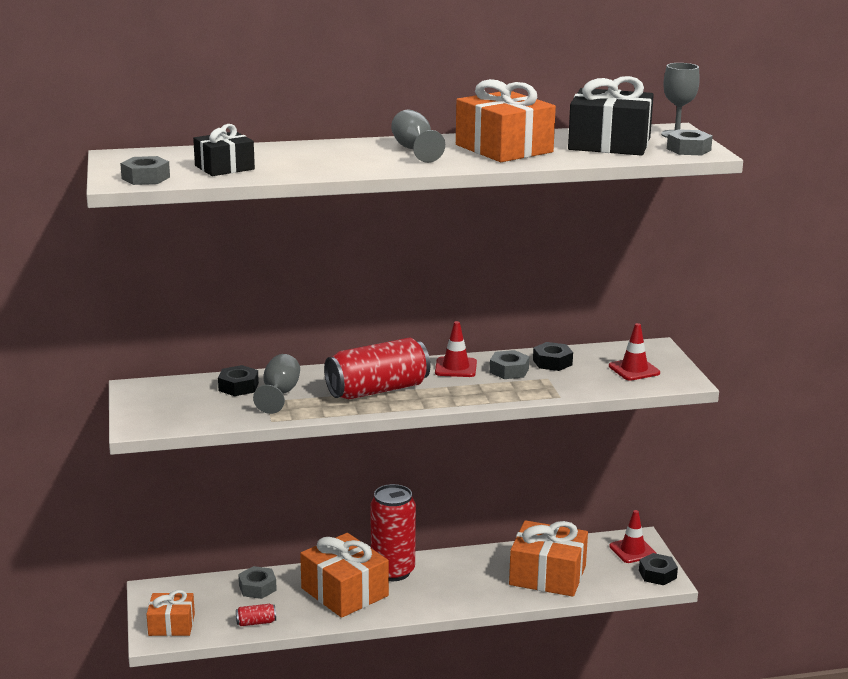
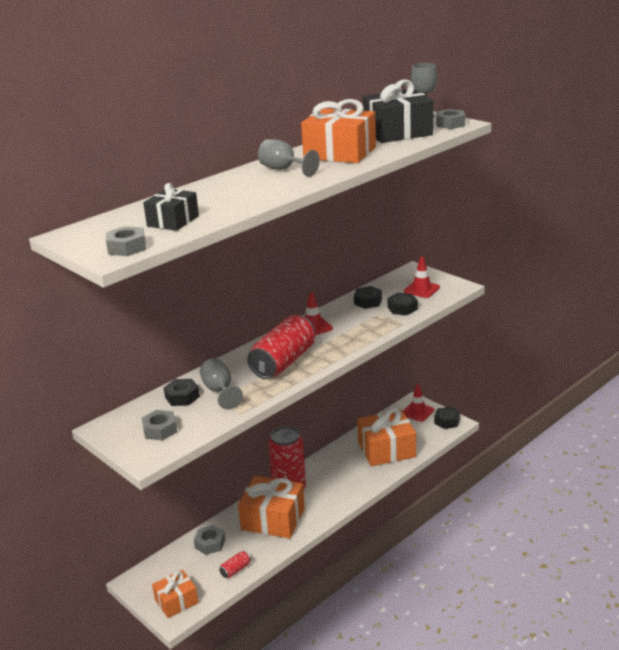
camera: 30 degrees left, 5 degrees up
grey nut [490,350,529,379] -> grey nut moved to [142,410,177,441]
none -> black nut [387,293,418,315]

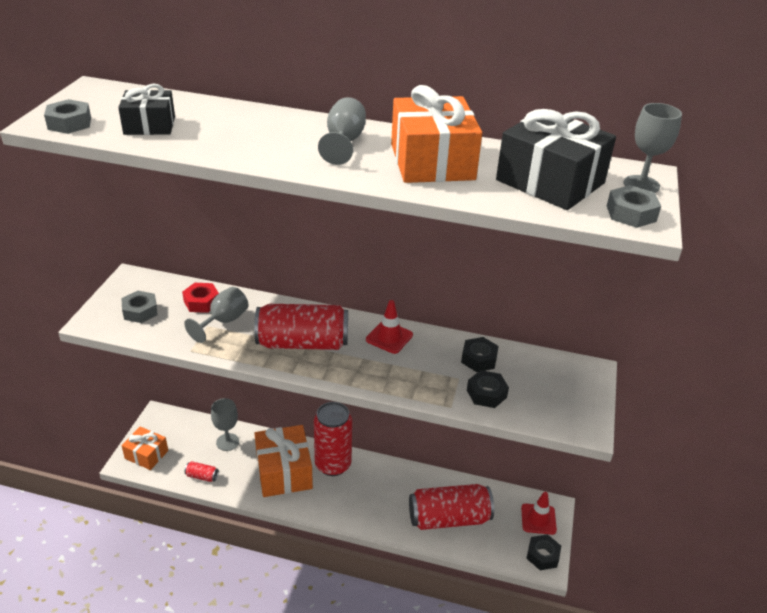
camera: 55 degrees right, 10 degrees up
black nut [164,379,200,406] -> red nut [182,283,219,313]
grey nut [194,525,225,555] -> grey goblet [211,398,239,451]
orange gift [357,408,416,466] -> red can [409,484,494,530]
red traffic cone [404,256,440,298] -> none

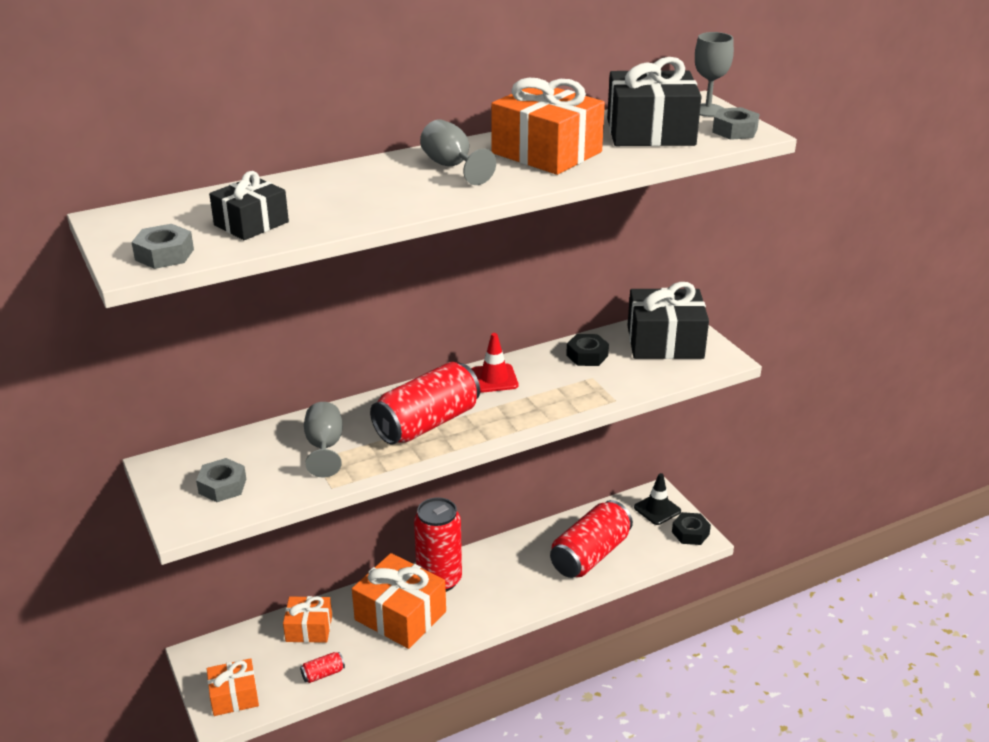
camera: 40 degrees left, 5 degrees down
red nut [182,283,219,313] -> none
grey goblet [211,398,239,451] -> orange gift [283,596,332,643]
black nut [467,370,509,408] -> none
red traffic cone [521,492,557,535] -> black traffic cone [634,473,681,525]
none -> black gift [627,282,709,359]

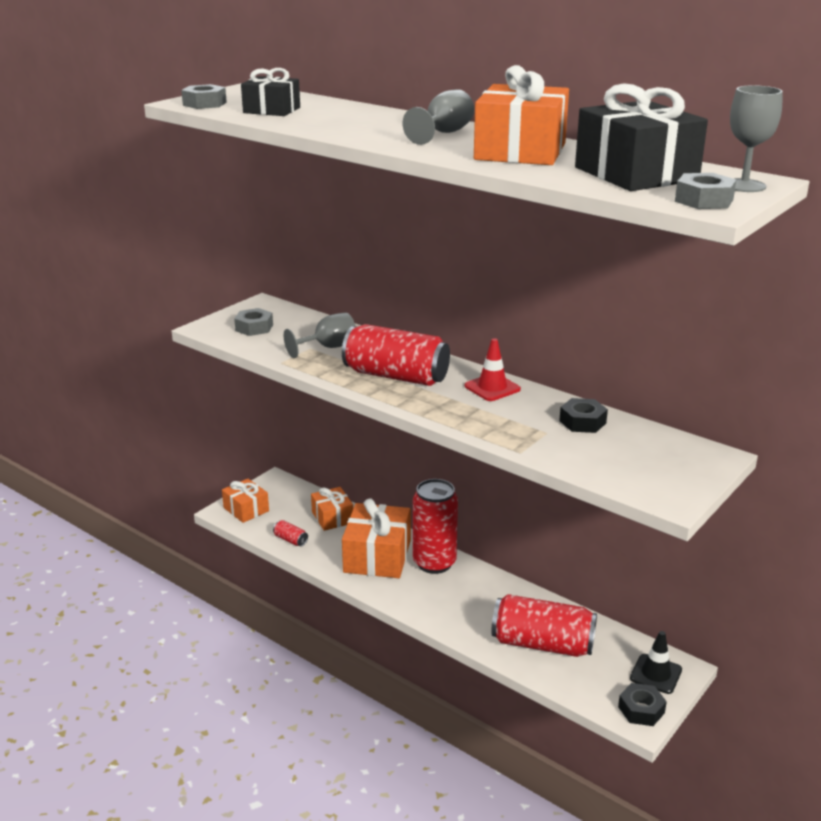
camera: 65 degrees right, 5 degrees down
black gift [627,282,709,359] -> none

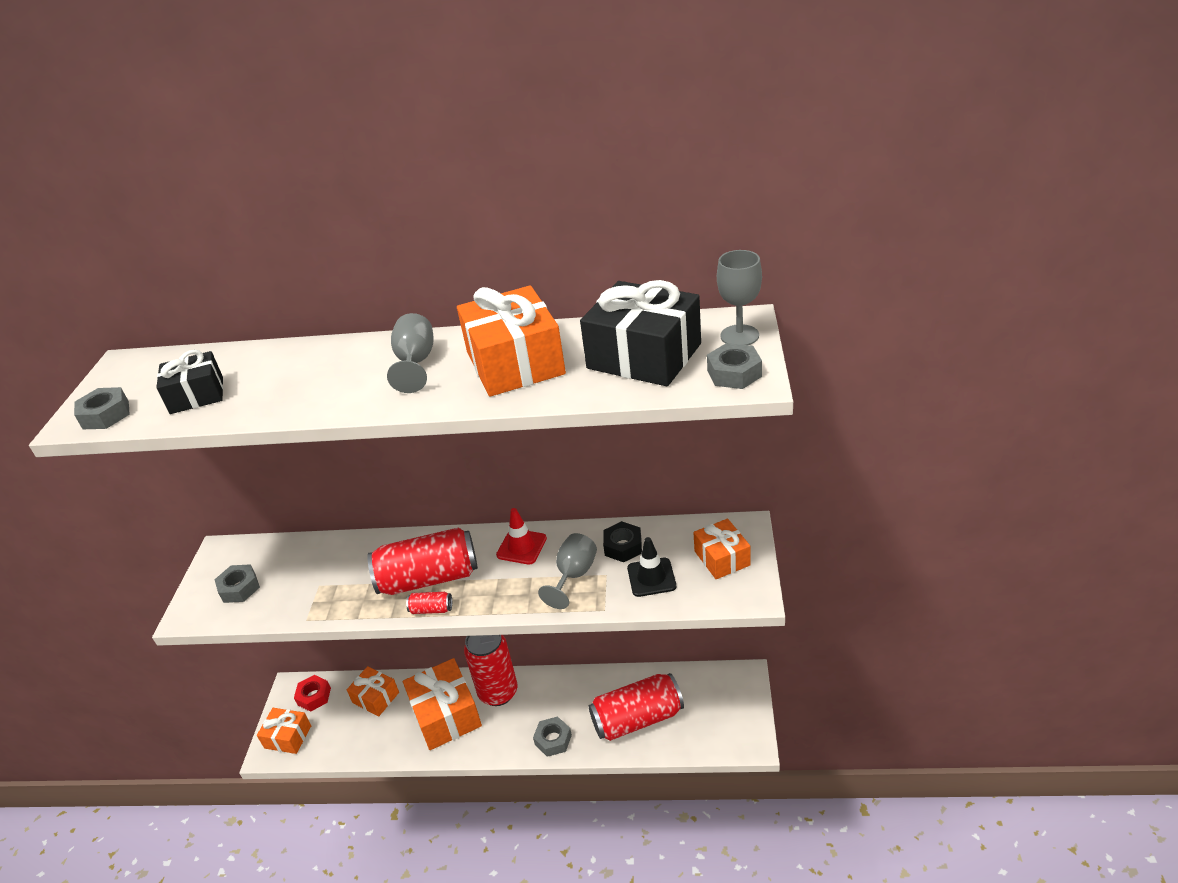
camera: 30 degrees left, 10 degrees up
red can [273,520,308,546] -> red can moved to [406,592,452,614]
grey goblet [284,312,355,358] -> grey goblet moved to [538,533,597,609]
black nut [618,683,667,726] -> none
black traffic cone [630,631,682,694] -> black traffic cone moved to [627,537,676,597]
none -> red nut [294,675,331,712]
none -> grey nut [533,716,572,757]
none -> orange gift [693,519,751,579]

